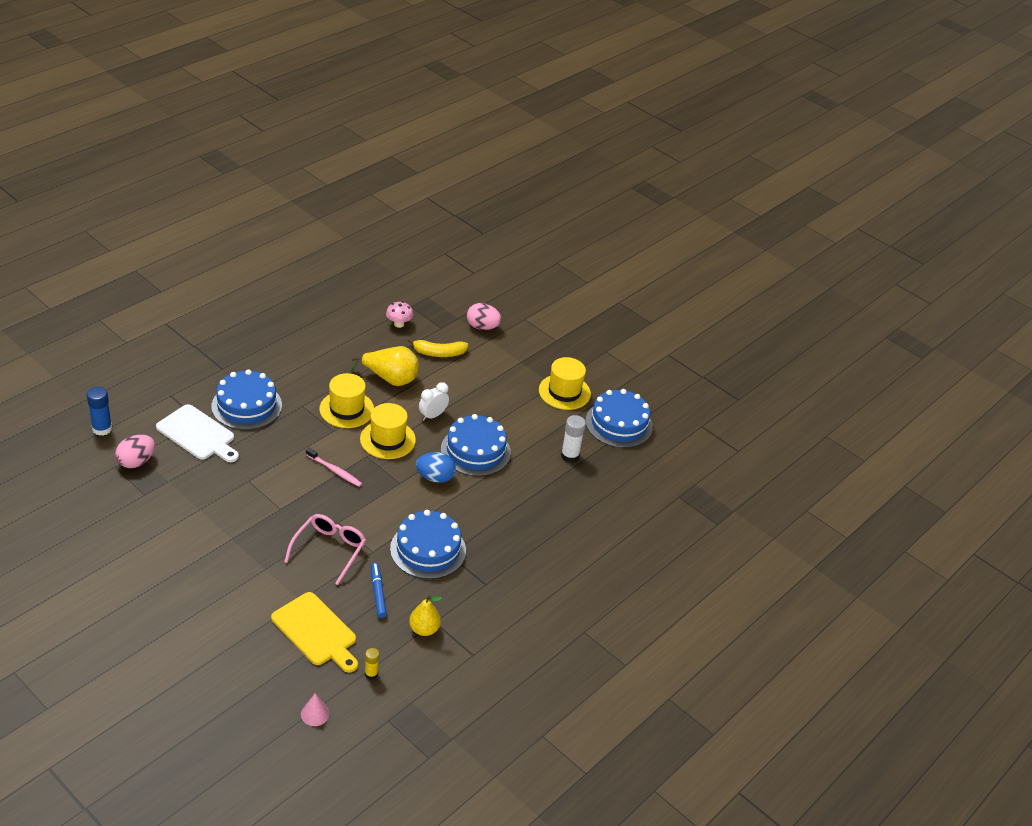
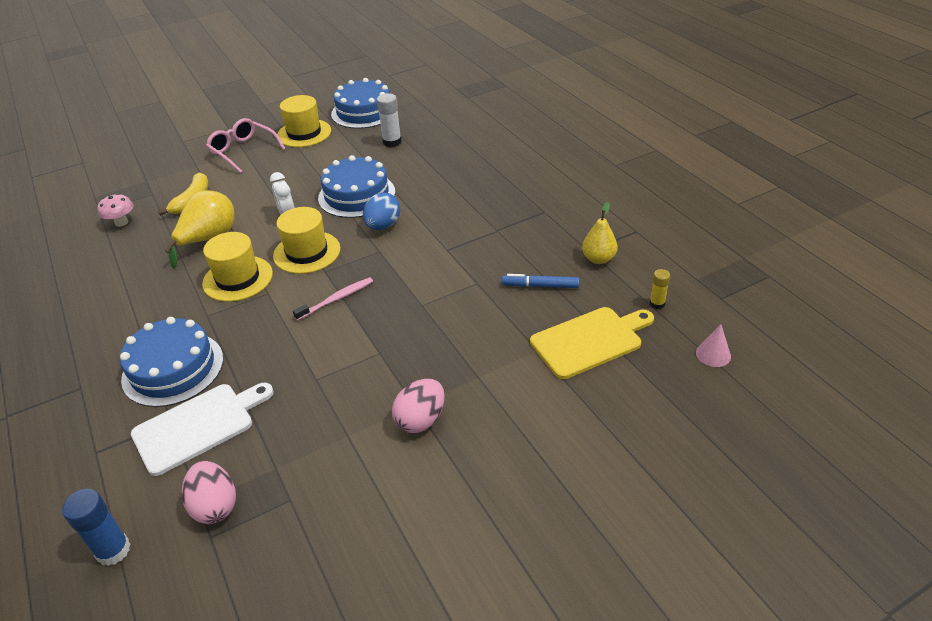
camera: 65 degrees left, 0 degrees up
pink glasses [284,514,366,585] -> pink glasses moved to [206,118,286,173]
blue cake [390,510,466,579] -> none
pink egg [467,303,502,330] -> pink egg moved to [392,379,445,433]

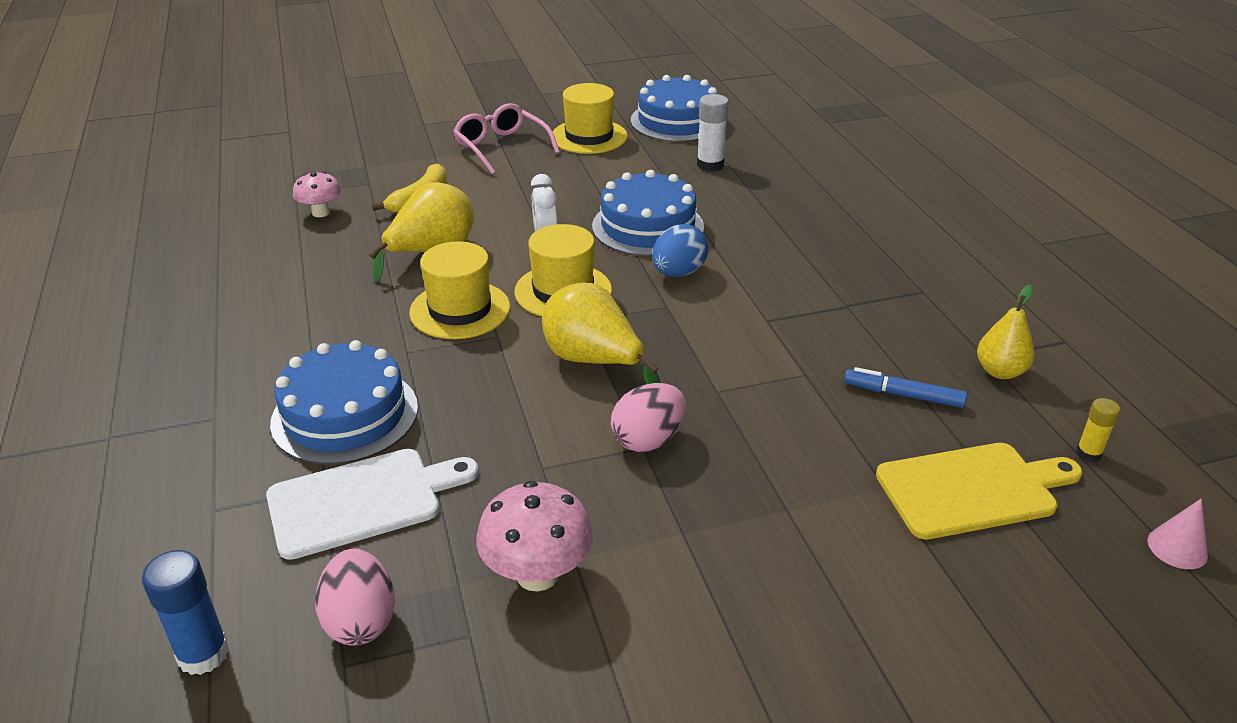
camera: 10 degrees right, 5 degrees down
pink toothbrush [293,277,373,321] -> yellow pear [542,283,660,384]
pink egg [392,379,445,433] -> pink egg moved to [611,383,686,452]
none -> pink mushroom [476,481,593,592]

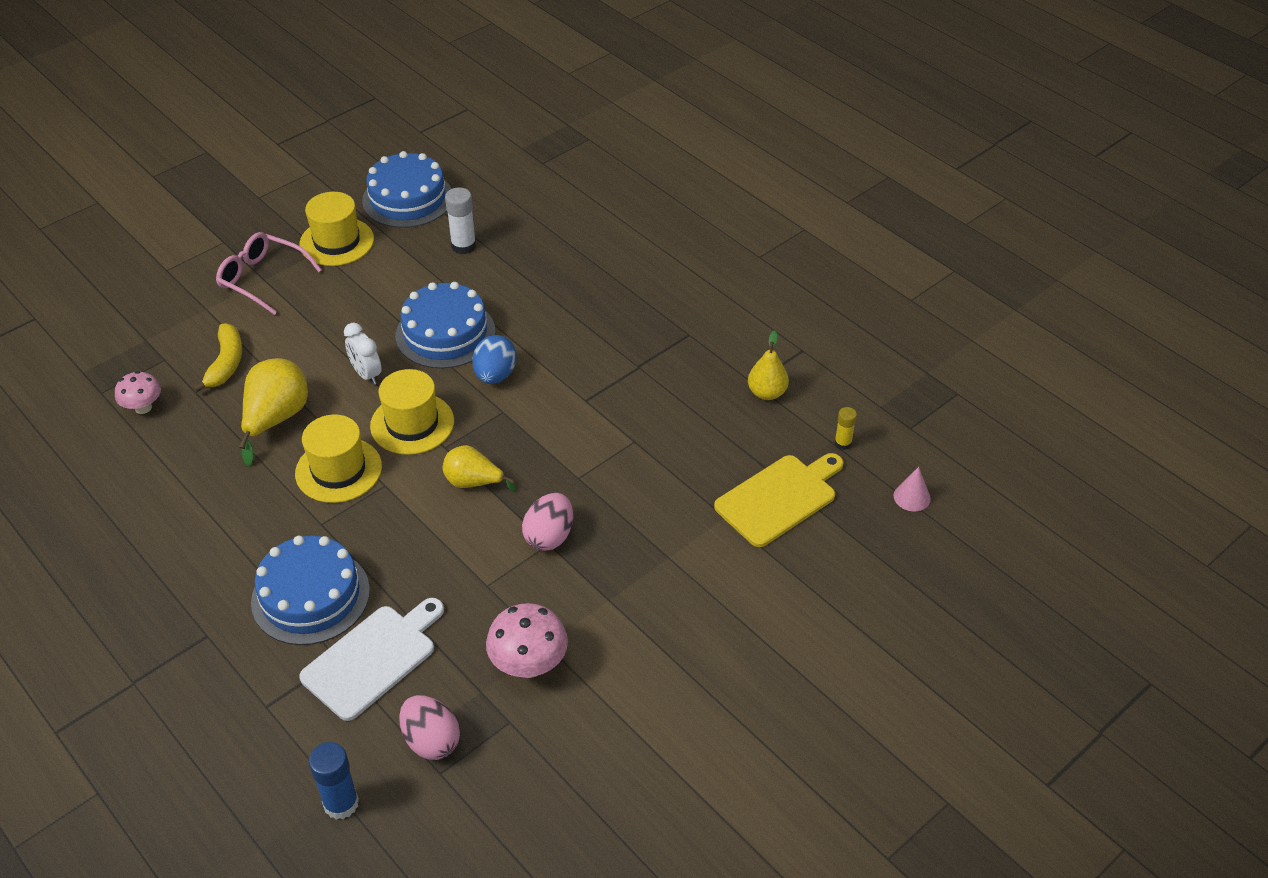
camera: 25 degrees left, 10 degrees up
yellow pear [542,283,660,384] -> yellow pear [443,445,516,493], size x0.66
blue marker [844,367,967,408] -> none

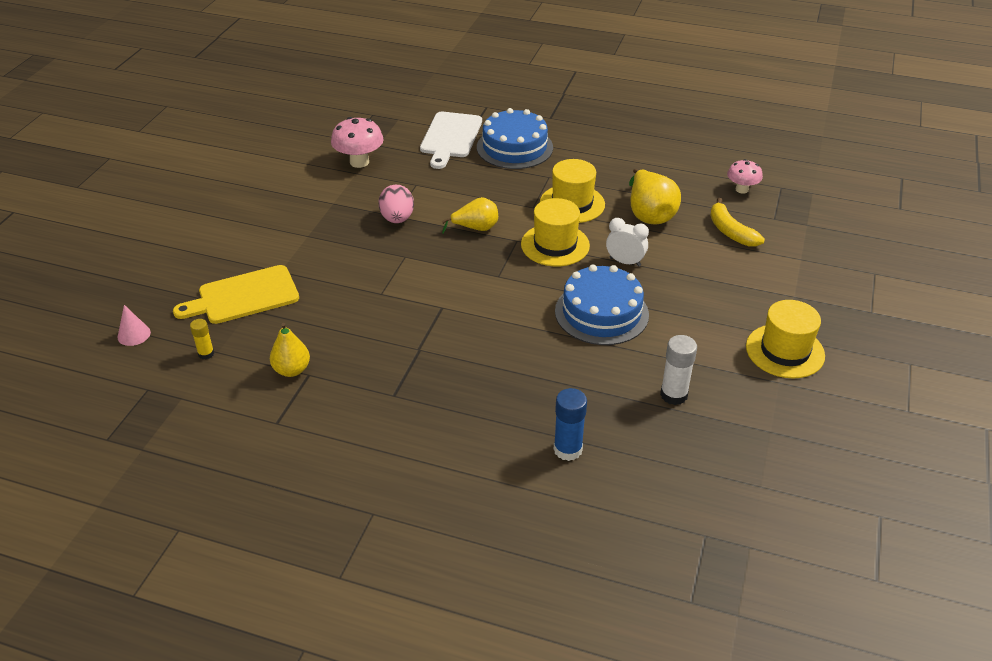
camera: 150 degrees right, 5 degrees down
pink glasses [216,232,322,315] -> none
blue glue stick [309,742,359,820] -> blue glue stick moved to [554,388,587,461]
blue cake [362,151,452,228] -> none
pink egg [399,695,460,760] -> none
blue egg [472,335,517,384] -> none
yellow cutting board [714,453,844,547] -> yellow cutting board turned 45 degrees clockwise [173,265,299,324]

